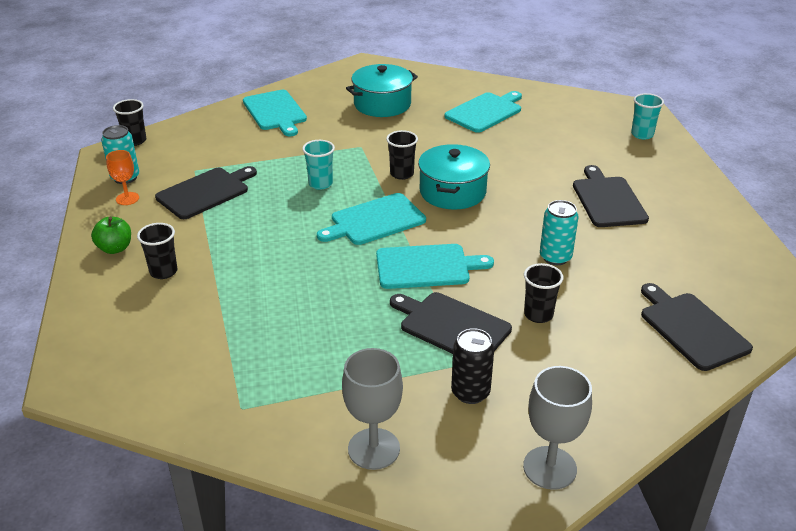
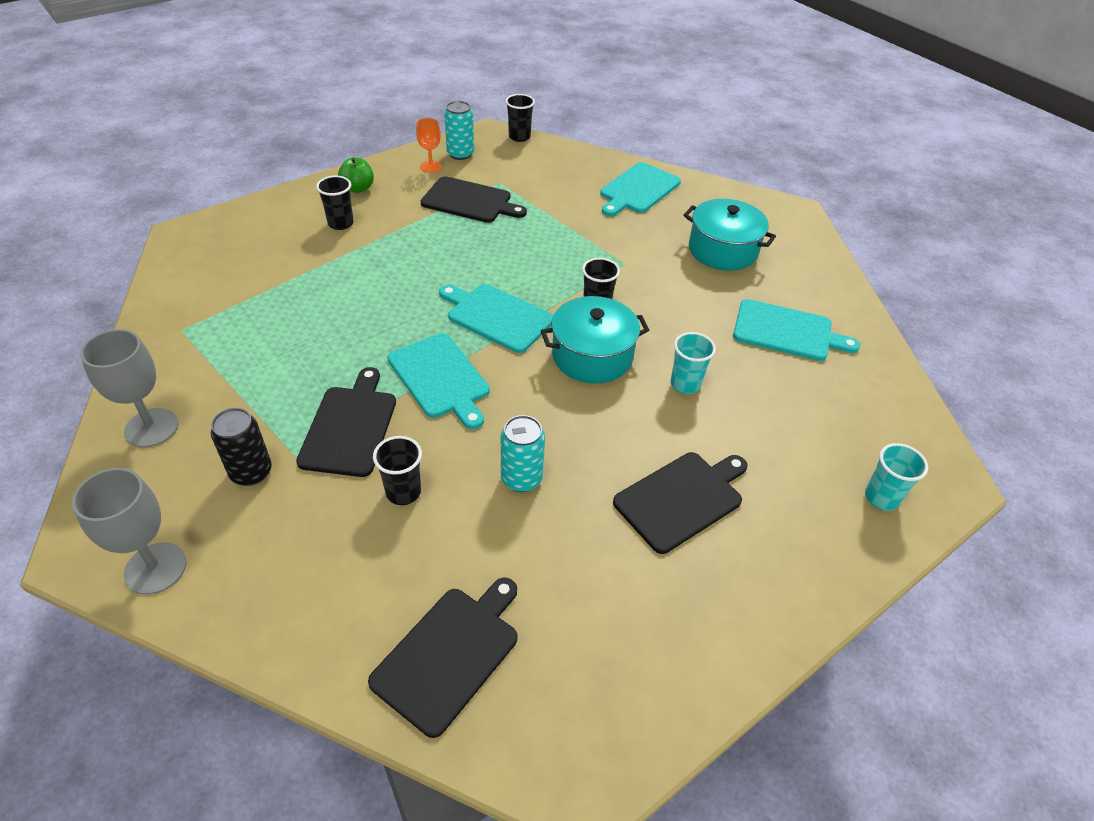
camera: 60 degrees right, 10 degrees up
turquoise cup [302,140,335,190] -> turquoise cup moved to [671,332,716,394]

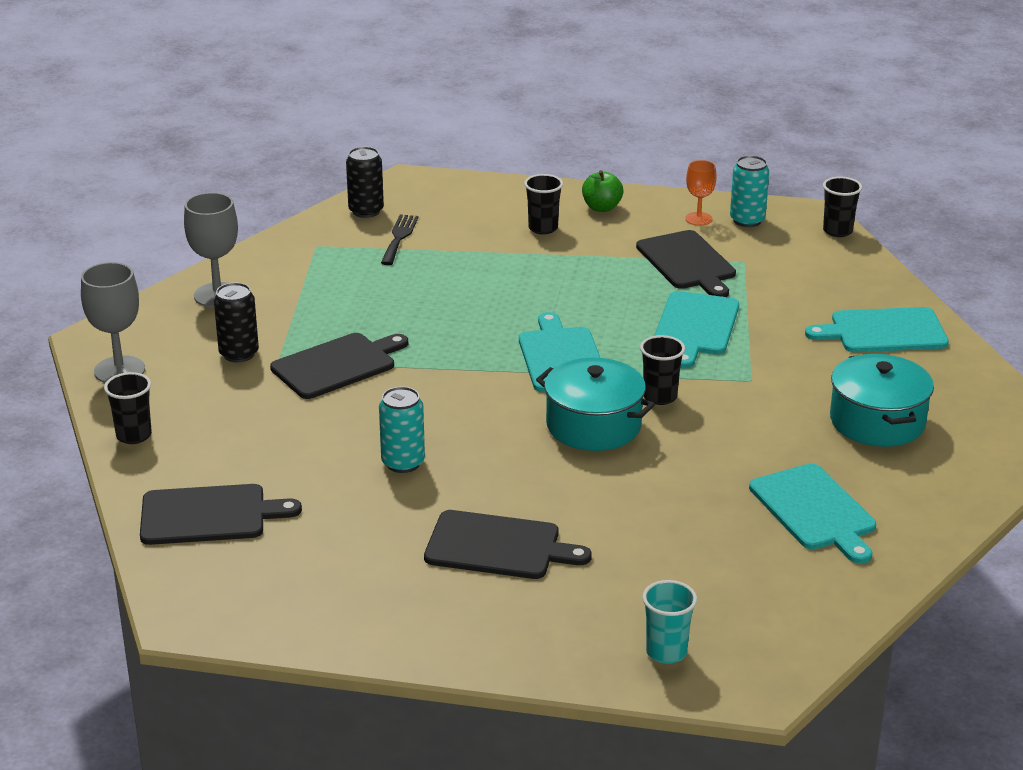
camera: 50 degrees right, 15 degrees down
black cup [373,436,422,505] -> black cup moved to [104,372,152,444]
turquoise cutting board [388,333,490,429] -> turquoise cutting board moved to [654,291,739,368]
turquoise cup [671,332,716,394] -> none
none -> black can [346,147,384,218]
none -> black fork [381,215,419,265]

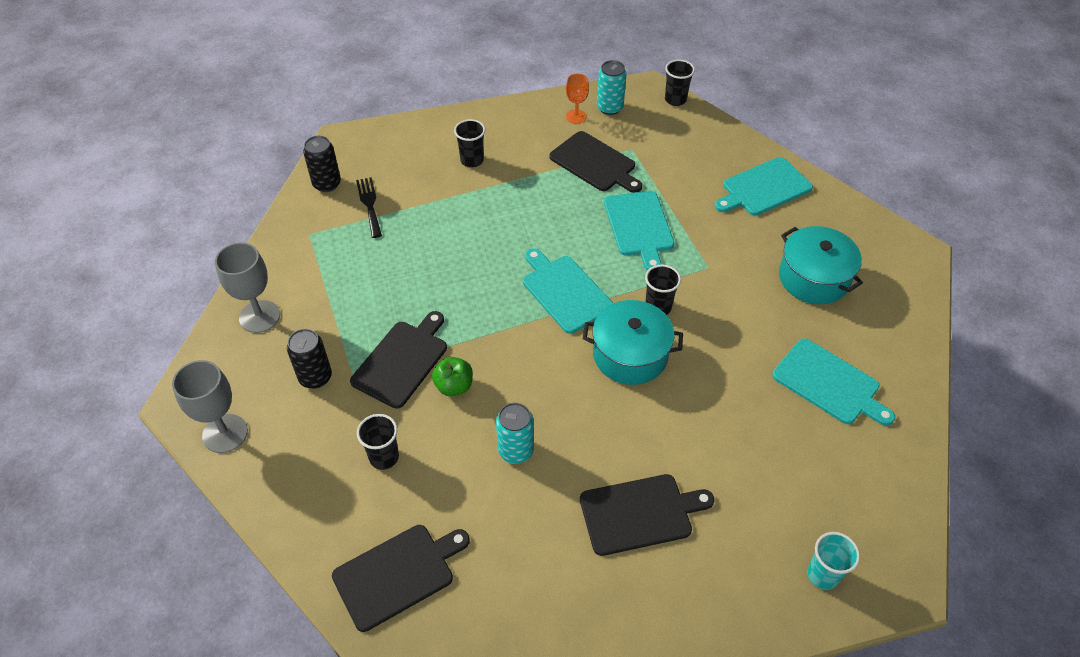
camera: 25 degrees left, 20 degrees up
black cup [104,372,152,444] -> black cup moved to [357,414,399,470]
green apple [582,170,623,212] -> green apple moved to [432,357,473,396]

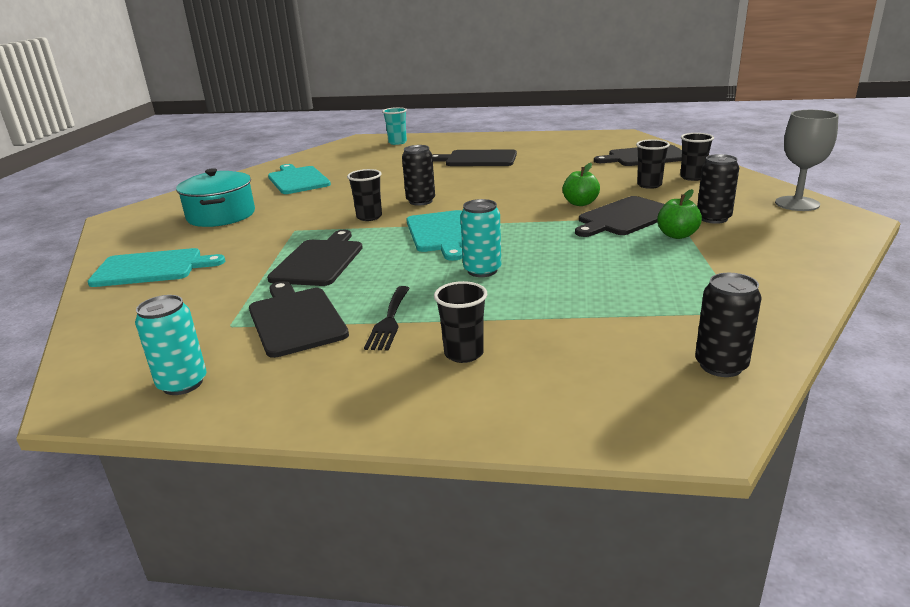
camera: 155 degrees left, 25 degrees down
grey goblet [215,242,280,333] -> none
black fork [356,177,382,238] -> black fork moved to [364,286,410,351]
turquoise can [496,403,534,464] -> turquoise can moved to [460,199,501,277]
orange goblet [566,74,589,124] -> none
turquoise pot [583,300,683,385] -> black can [402,145,435,206]
turquoise cutting board [604,191,674,271] -> black cutting board [267,230,363,286]
black cup [665,60,695,106] -> black cup moved to [680,133,714,181]
none -> green apple [657,189,702,239]

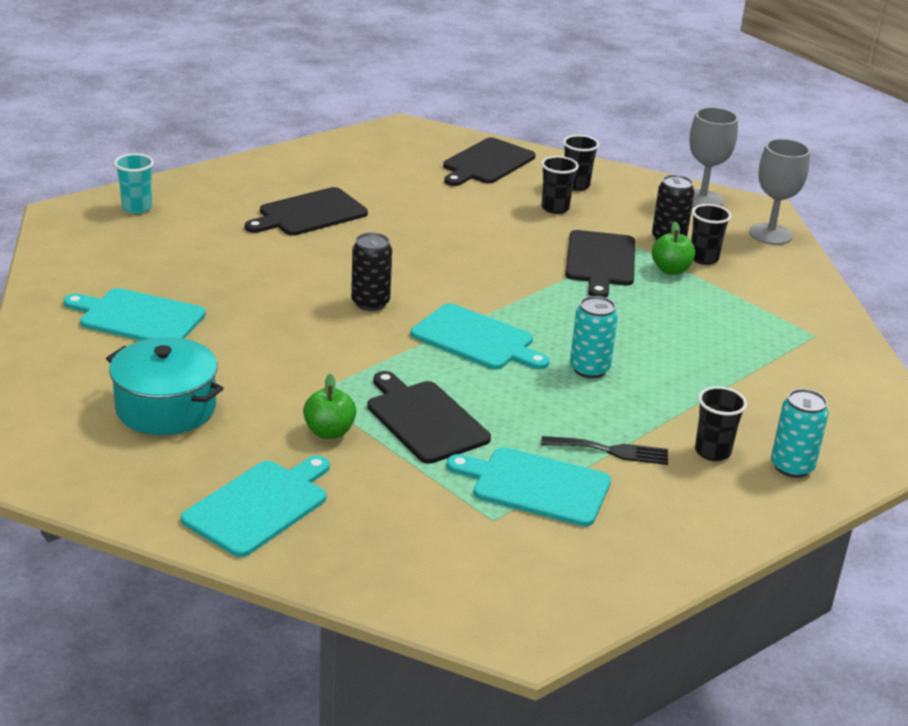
camera: 50 degrees left, 5 degrees up
turquoise can [135,295,207,395] -> turquoise can moved to [771,389,829,478]
black cutting board [249,281,349,358] -> turquoise cutting board [446,447,611,527]
black cup [347,169,382,221] -> black cup moved to [691,204,731,265]
black fork [364,286,410,351] -> black fork turned 45 degrees counterclockwise [541,436,668,465]
green apple [562,163,600,206] -> green apple moved to [303,374,356,439]
black can [695,273,762,377] -> none
none -> grey goblet [749,139,810,245]

